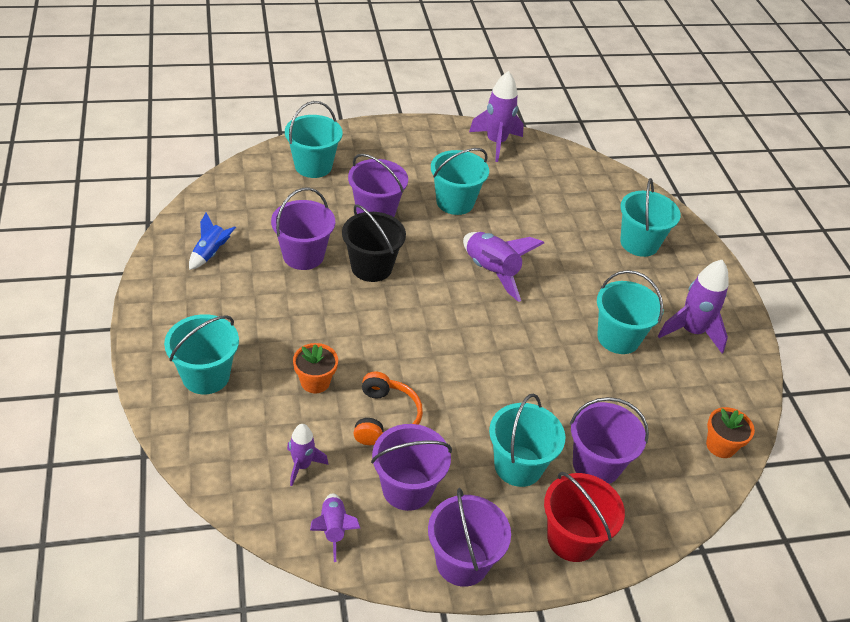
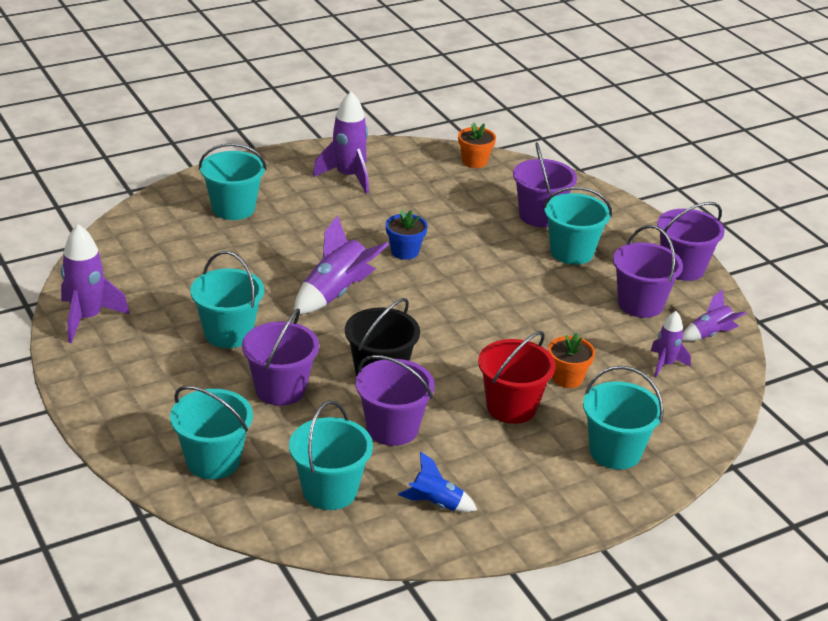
camera: 105 degrees left, 10 degrees down
orange headphones [354,372,423,445] -> none
red bucket [544,472,625,562] -> red bucket moved to [478,331,556,424]
turquoise bucket [597,270,663,354] -> turquoise bucket moved to [289,401,373,510]
none -> blue flower pot [386,209,428,260]

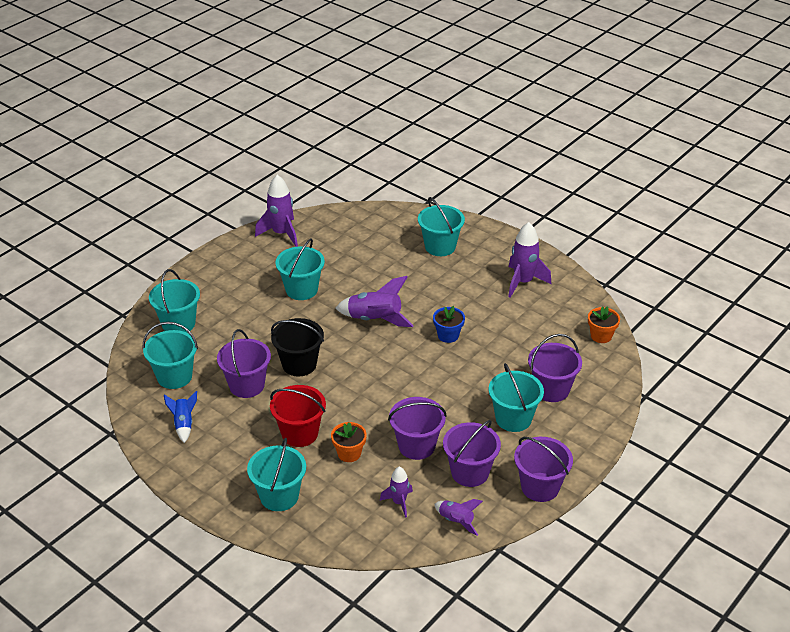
camera: 70 degrees right, 5 degrees up
purple bucket [242,308,319,406] -> purple bucket moved to [388,397,447,460]

